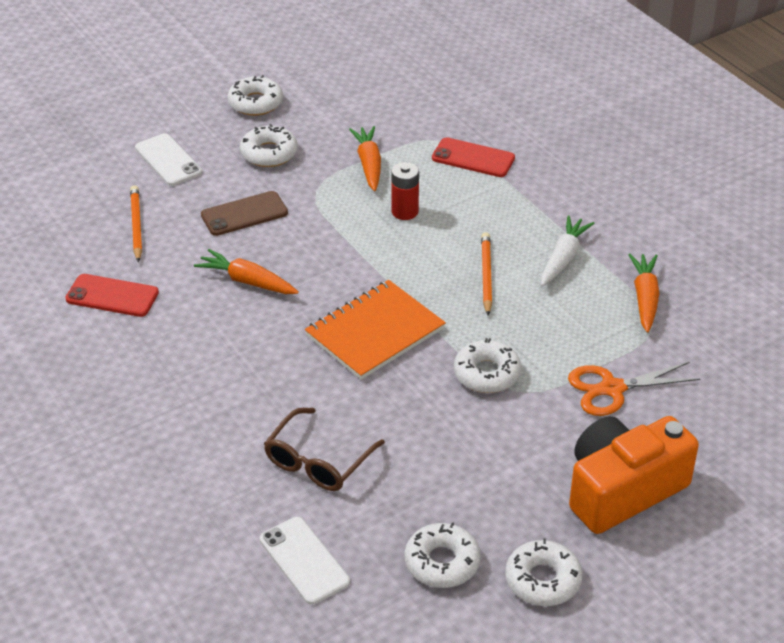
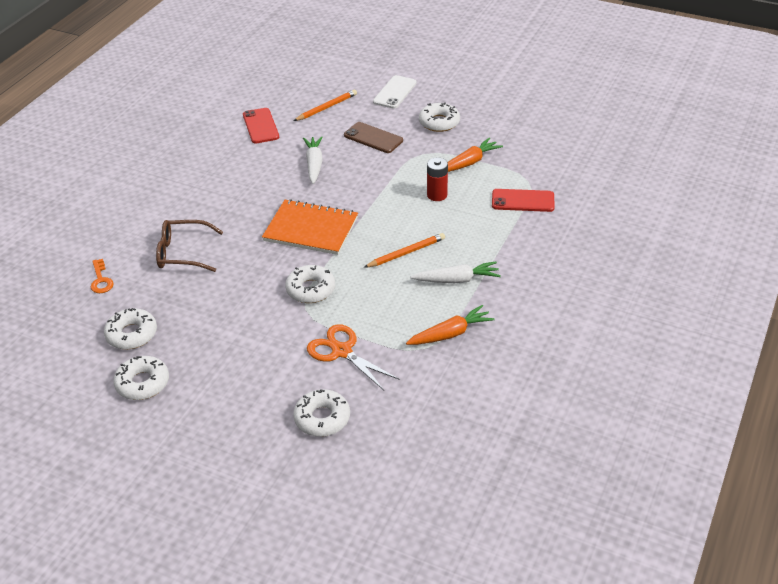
camera: 60 degrees right, 0 degrees up
orange carrot [194,249,299,294] -> white carrot [303,136,323,184]
white donut [228,75,283,116] -> white donut moved to [293,389,350,437]
white phone [260,517,350,605] -> orange key [91,259,114,293]
red phone [432,137,515,177] -> red phone turned 75 degrees counterclockwise [492,189,555,212]
orange camera [569,416,699,534] -> none

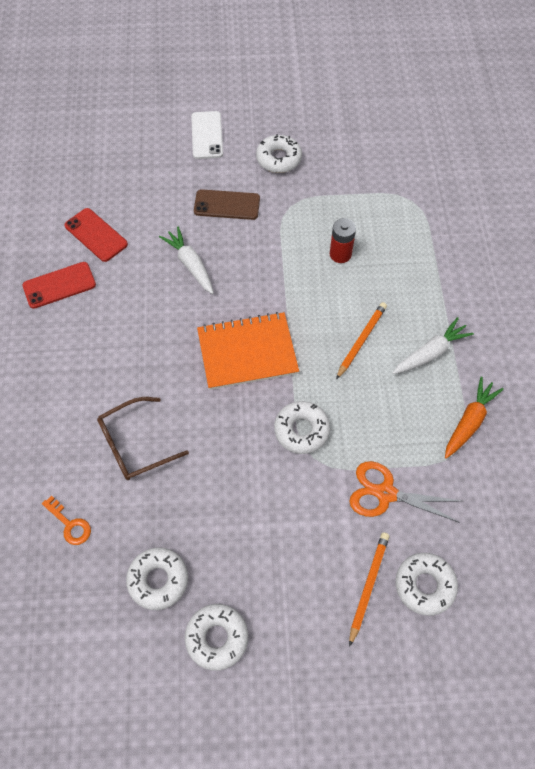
camera: 30 degrees left, 20 degrees up
orange pencil [294,90,357,121] -> orange pencil moved to [349,532,389,647]
orange carrot [448,138,503,172] -> none
red phone [492,189,555,212] -> red phone moved to [23,262,96,309]

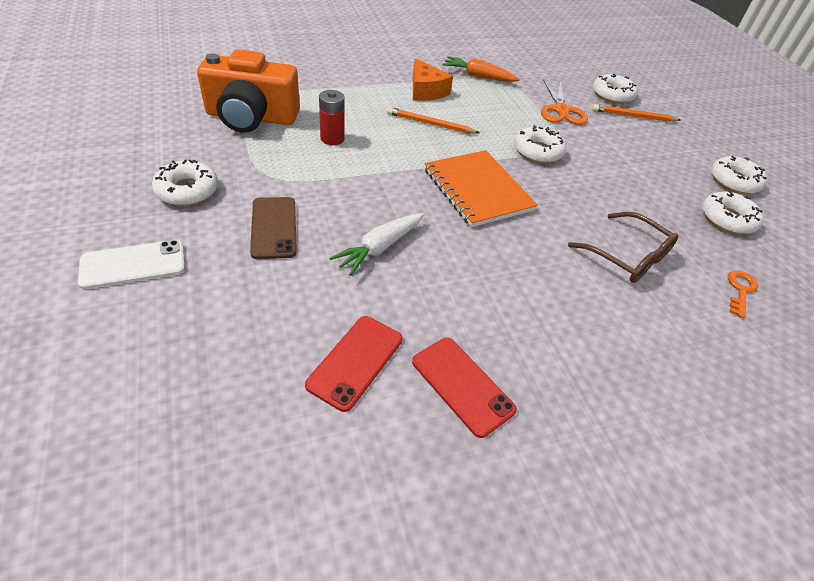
camera: 110 degrees left, 15 degrees down
white carrot [393,317,474,374] -> orange cheese [413,58,453,101]
none -> orange camera [197,49,300,133]

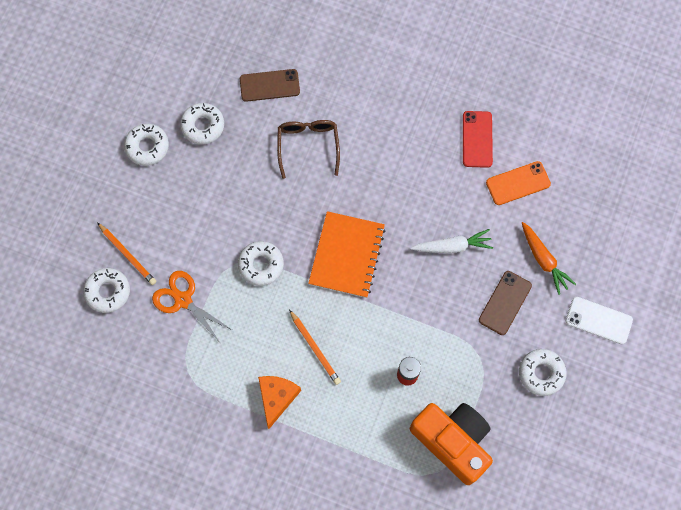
camera: 135 degrees left, 25 degrees up
red phone [305,316,403,412] -> orange phone [486,161,551,205]
orange carrot [442,56,520,82] -> orange carrot moved to [522,222,576,295]
orange scissors [541,79,588,125] -> orange scissors turned 90 degrees counterclockwise [152,271,234,342]
orange key [728,270,758,318] -> brown phone [240,69,300,102]

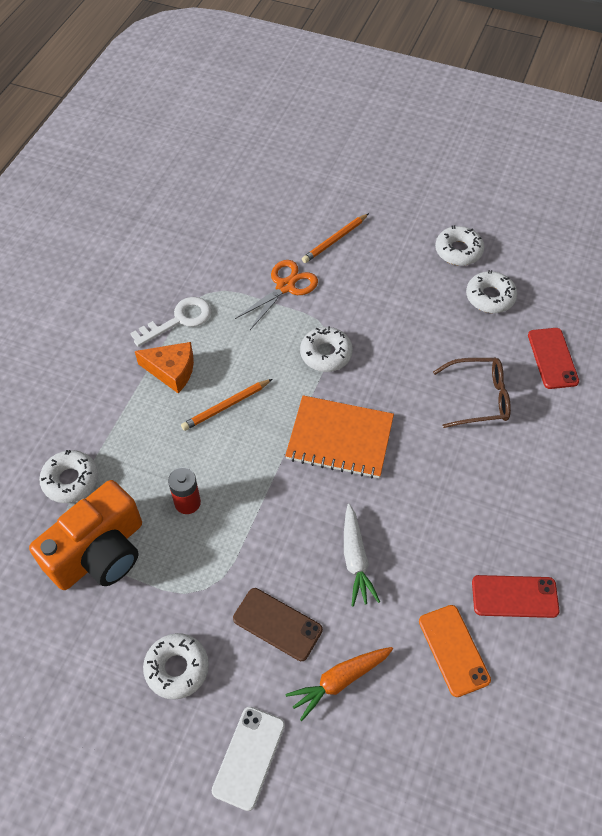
camera: 90 degrees right, 15 degrees down
white donut [83,268,130,313] -> white donut moved to [39,450,98,503]
brown phone [240,69,300,102] -> red phone [528,328,579,389]
none -> white key [130,297,211,347]

